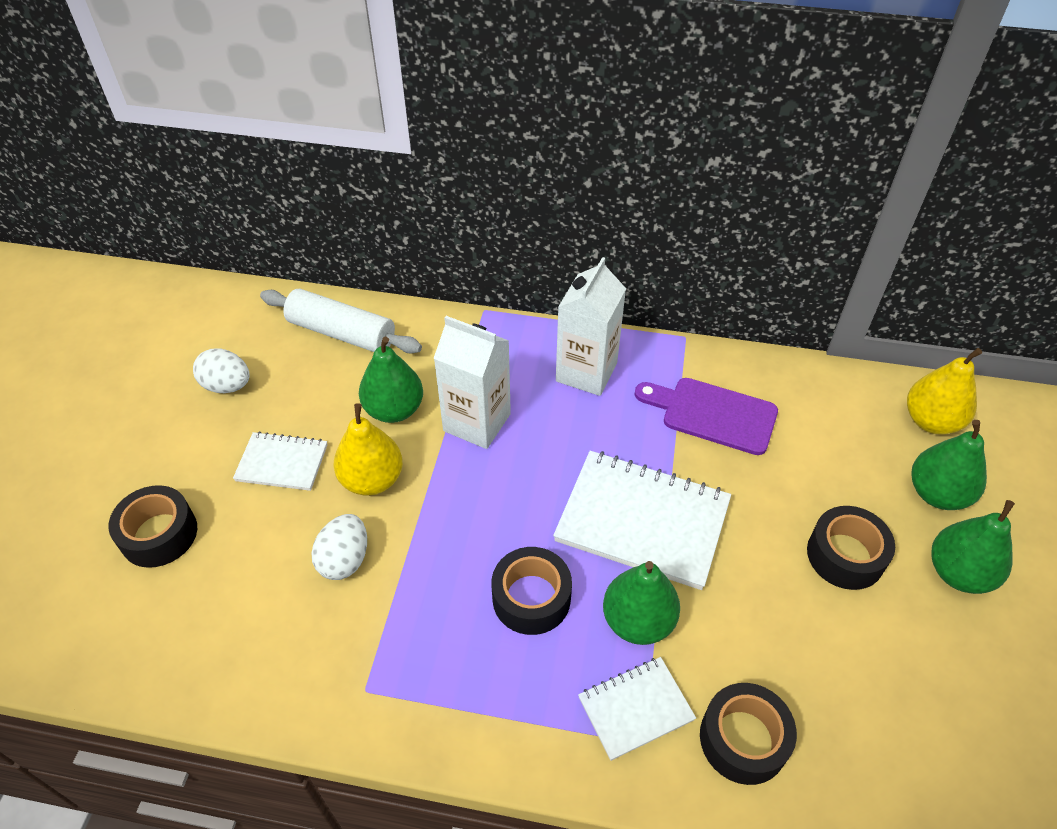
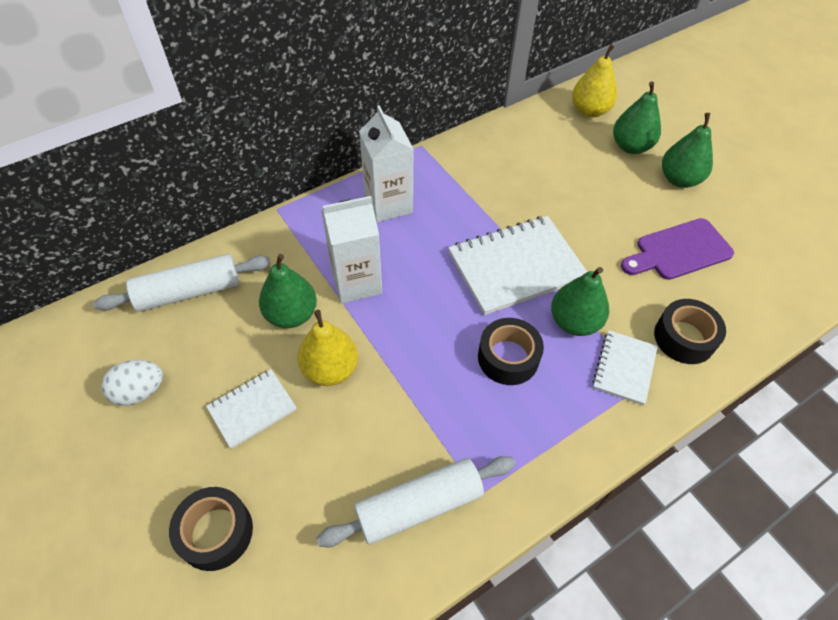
camera: 45 degrees left, 5 degrees up
white egg [312,514,367,580] -> none
purple cutting board [635,378,778,455] -> purple cutting board moved to [621,218,734,280]
black tape [807,506,895,590] -> none
none -> white rolling pin [316,456,515,547]

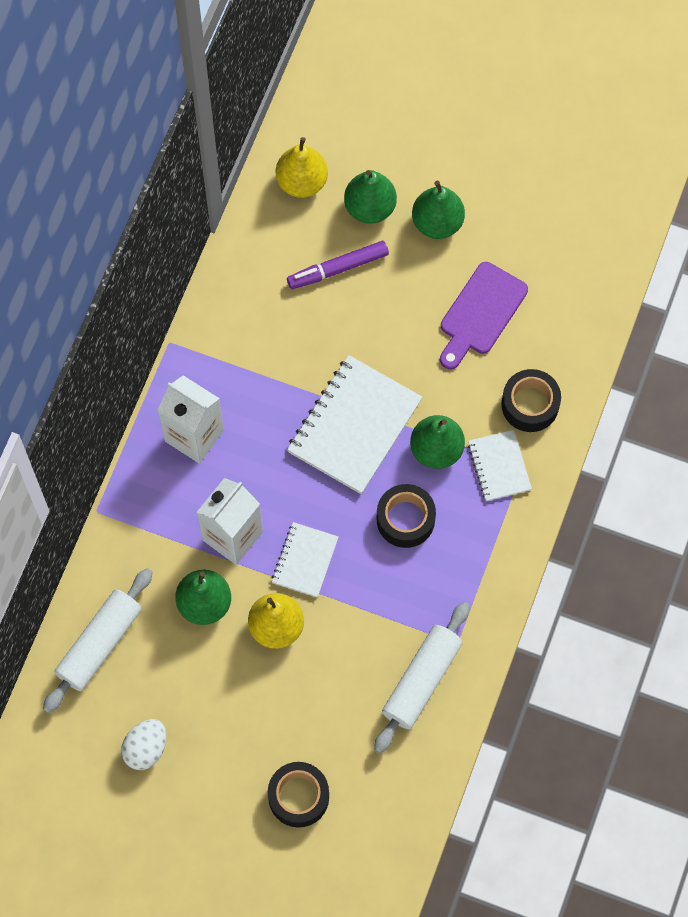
camera: 35 degrees left, 15 degrees up
white notebook [206,369,297,449] -> white notebook moved to [272,522,339,598]
none -> purple marker [287,241,389,289]

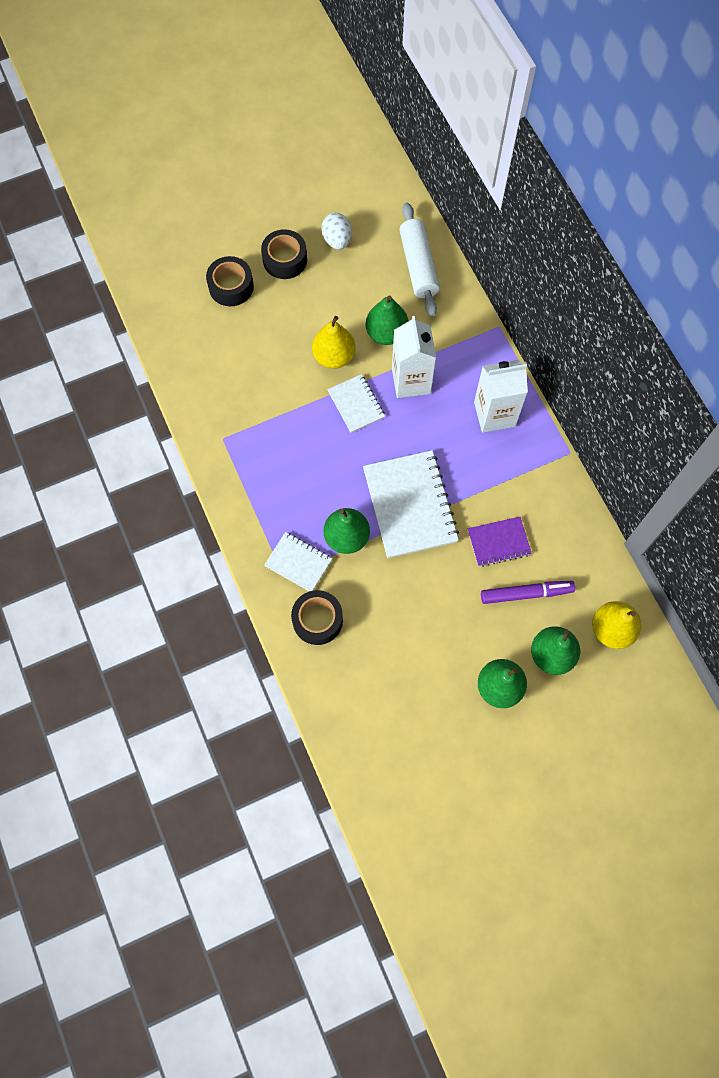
camera: 135 degrees right, 0 degrees up
purple marker [287,241,389,289] -> purple marker turned 60 degrees clockwise [481,581,575,604]
white rolling pin [374,602,470,753] -> none
black tape [377,484,436,548] -> black tape moved to [261,229,307,279]
purple cutting board [440,262,528,369] -> none
none -> purple notebook [468,517,532,567]

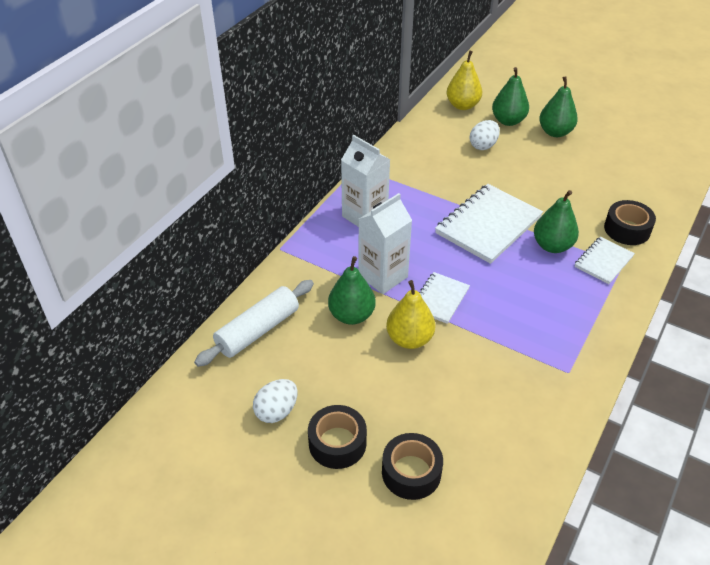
camera: 125 degrees left, 25 degrees down
white notebook [264,532,332,591] -> white notebook turned 45 degrees clockwise [575,237,635,284]
purple notebook [468,517,532,567] -> none
purple marker [481,581,575,604] -> white egg [470,120,500,150]

